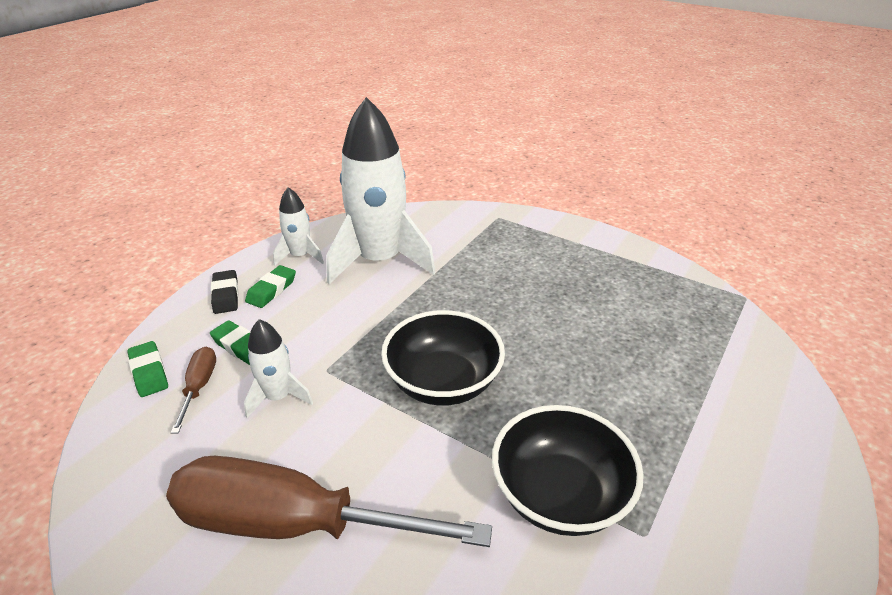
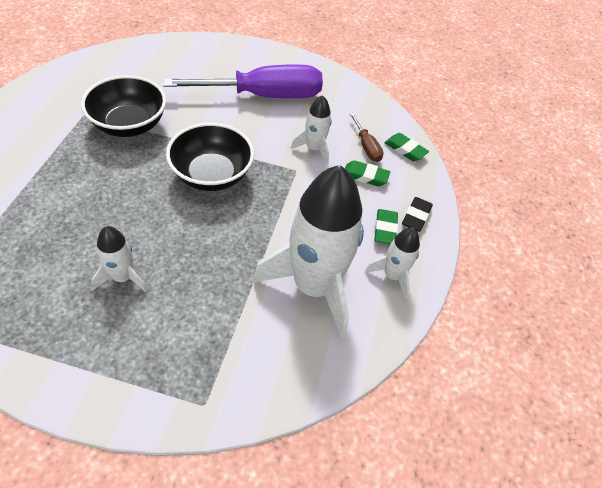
camera: 155 degrees right, 15 degrees up
brown screwdriver [166,456,492,547] -> purple screwdriver [163,64,323,98]
black eraser [211,270,239,314] -> black eraser turned 60 degrees clockwise [402,197,433,232]
none -> white rocket [92,226,148,292]

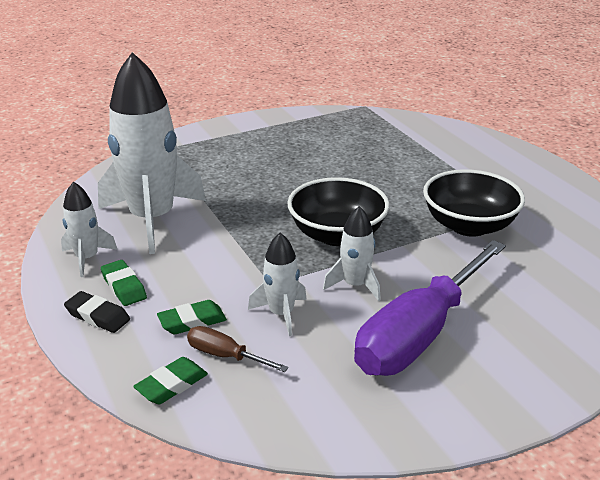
camera: 145 degrees right, 20 degrees down
white rocket [92,226,148,292] -> white rocket moved to [323,206,380,301]
green eraser [384,133,429,161] -> green eraser turned 45 degrees counterclockwise [133,357,208,405]
black eraser [402,197,433,232] -> black eraser turned 45 degrees counterclockwise [64,291,130,333]

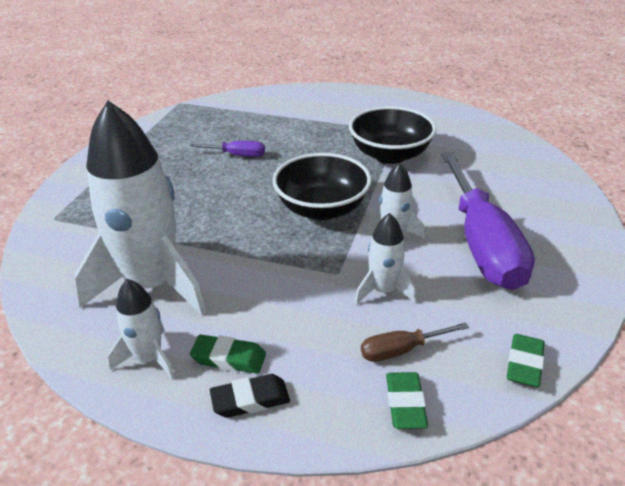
camera: 45 degrees left, 5 degrees up
green eraser [157,300,227,334] -> green eraser moved to [507,334,545,387]
none -> purple screwdriver [190,141,265,157]

